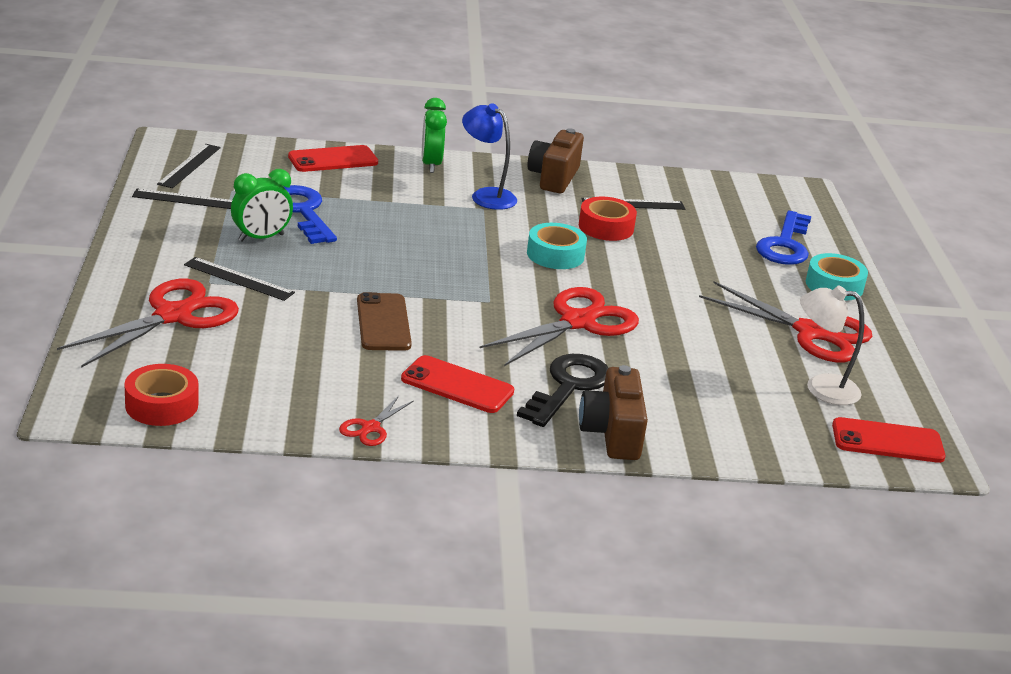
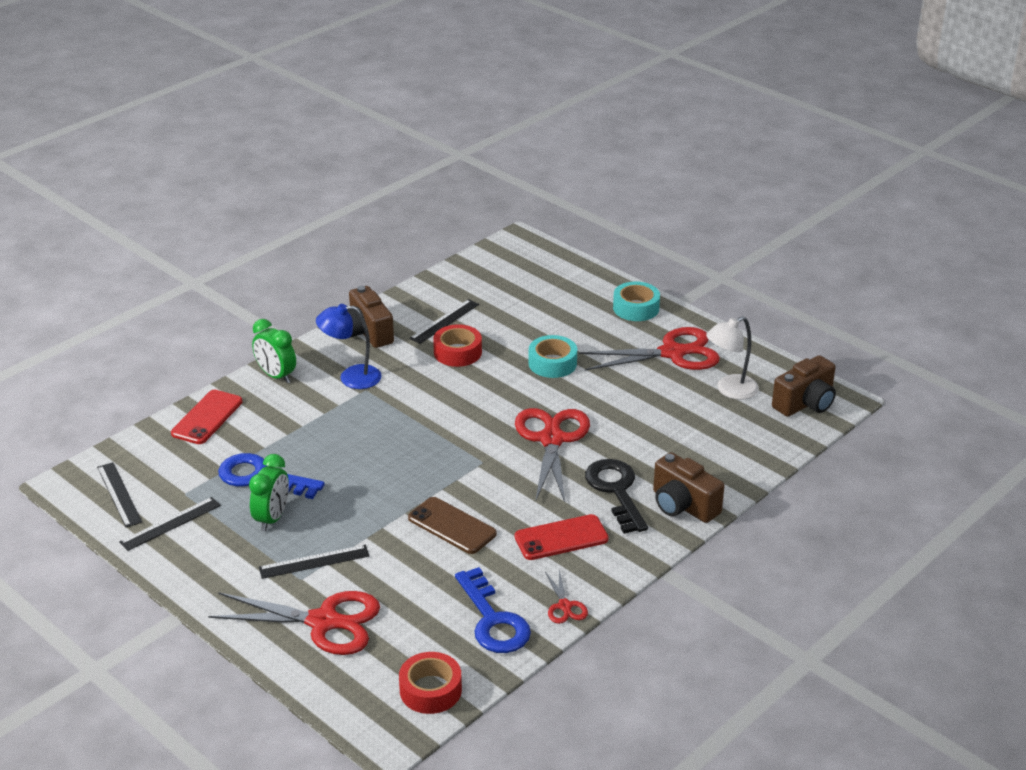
camera: 40 degrees left, 5 degrees up
red scissors [57,279,239,368] -> red scissors turned 105 degrees clockwise [208,591,380,655]
turquoise tape [527,223,587,269] -> turquoise tape moved to [529,335,577,378]
blue key [756,210,811,265] -> blue key moved to [455,567,531,653]
red phone [832,417,946,463] -> brown camera [772,355,836,417]

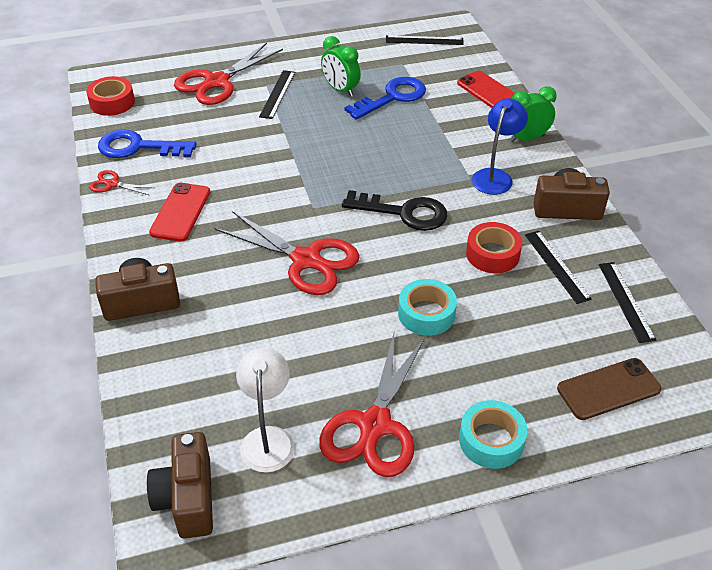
camera: 120 degrees right, 10 degrees up
black ruler [119,497,221,551] -> black ruler moved to [599,262,656,343]
brown phone [408,497,497,554] -> brown phone moved to [557,358,662,420]
black key [585,459,648,534] -> black key moved to [342,190,448,231]

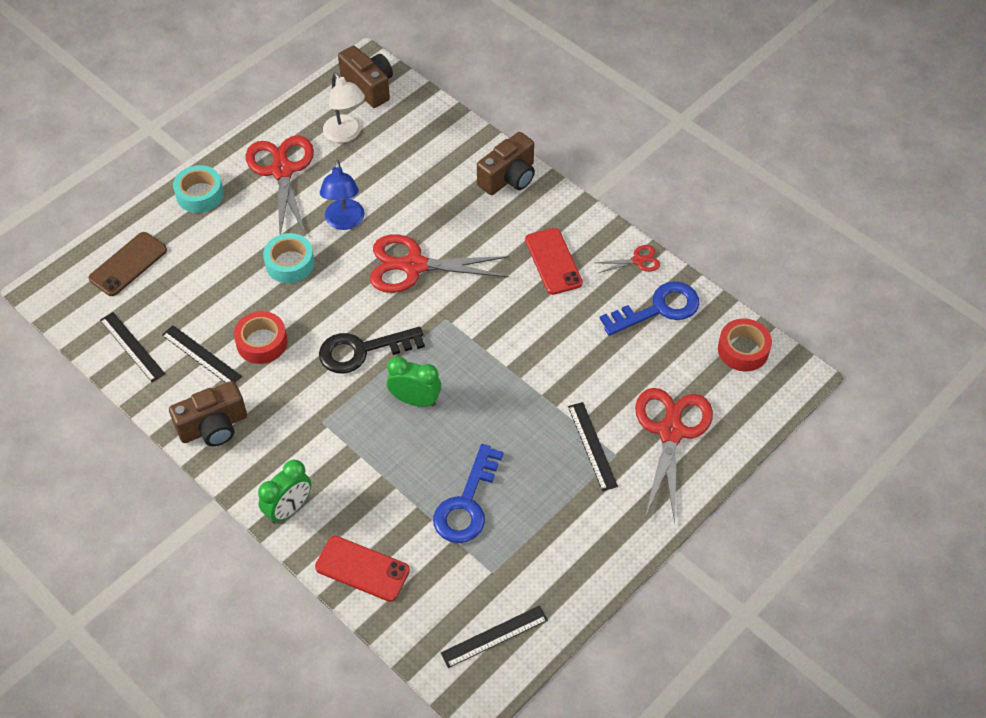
camera: 150 degrees right, 10 degrees up
green clock [321,36,361,97] -> green clock moved to [387,356,441,407]
blue lamp [472,98,528,195] -> blue lamp moved to [320,160,365,230]

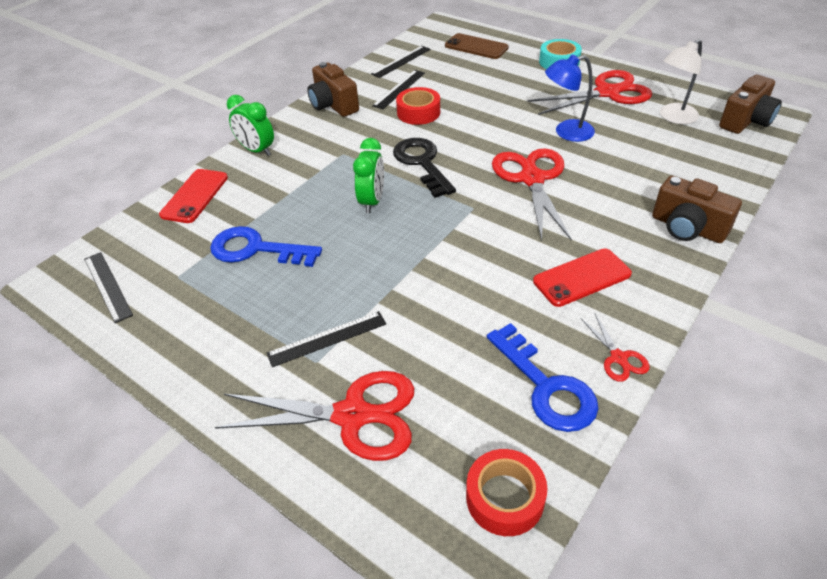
camera: 85 degrees right, 10 degrees down
turquoise tape [263,233,315,283] -> none

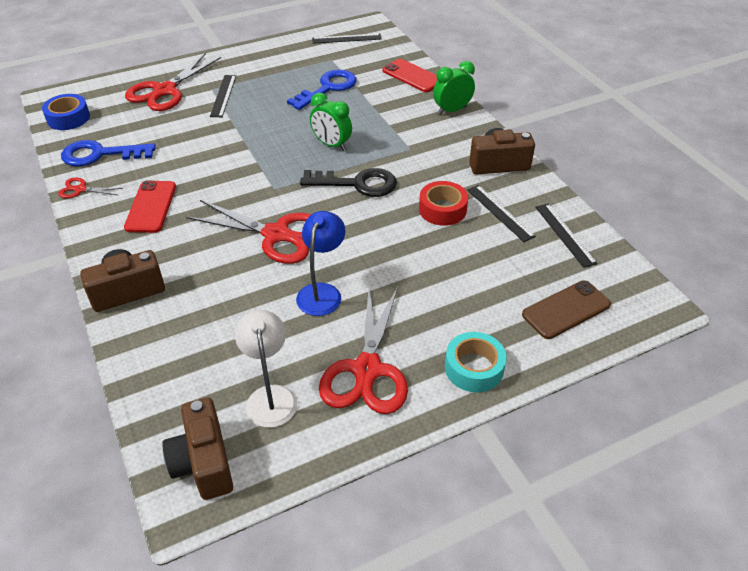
camera: 115 degrees right, 0 degrees up
red tape [466,449,547,536] -> blue tape [42,94,90,130]

